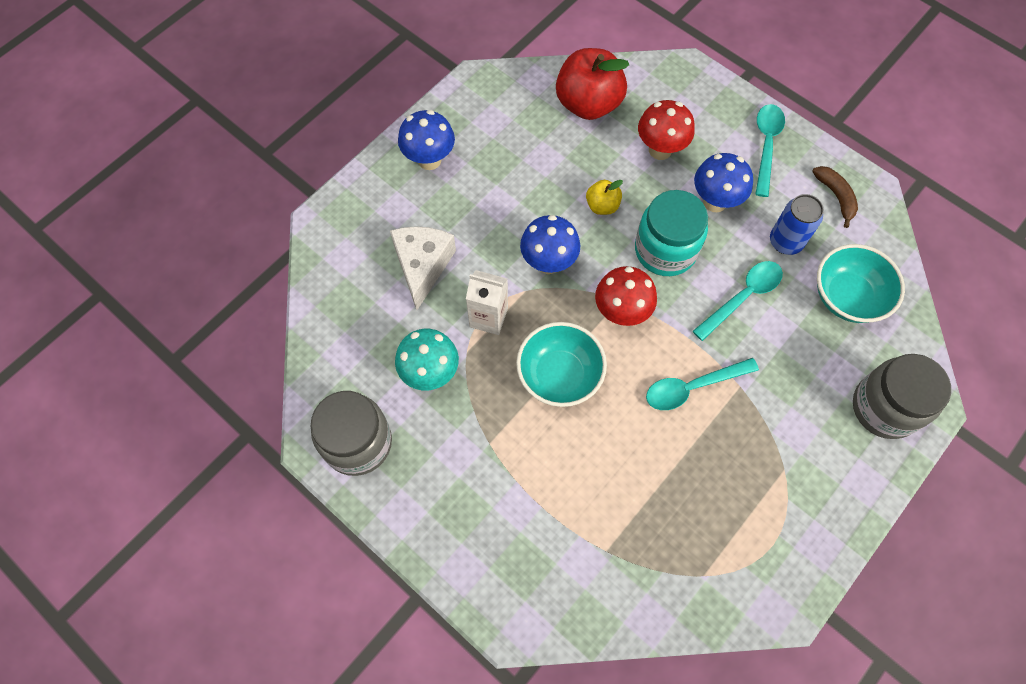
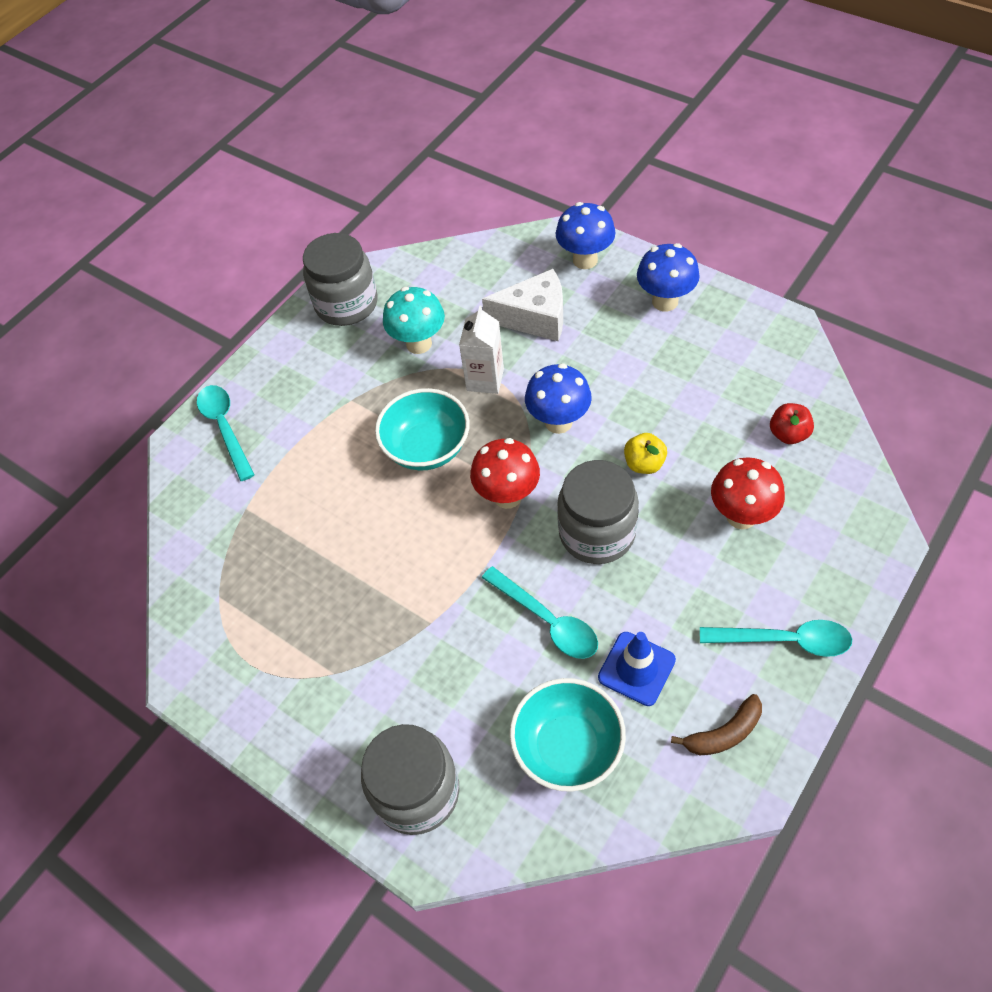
camera: 90 degrees right, 10 degrees down
red apple [556,48,629,120] -> red apple [770,403,814,444], size x0.49
turquoise jar [635,190,708,276] -> grey jar [557,460,639,564]
turquoise spoon [646,358,759,410] -> turquoise spoon moved to [197,385,255,481]
blue mushroom [694,153,753,212] -> blue mushroom moved to [556,202,616,269]
blue can [770,194,824,255] -> blue traffic cone [598,632,676,706]

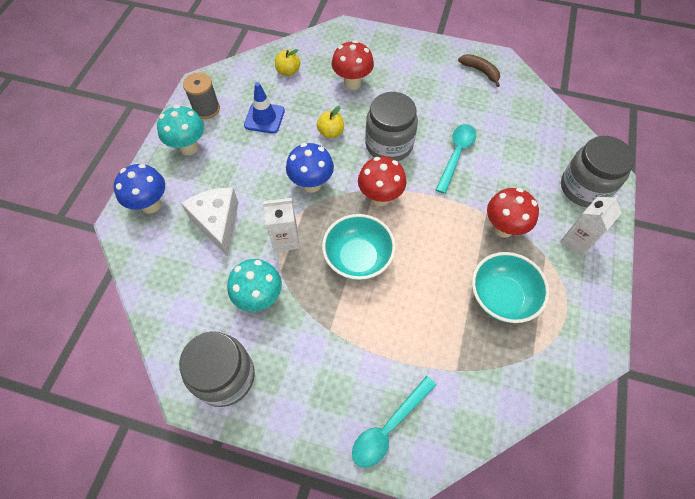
camera: 115 degrees left, 5 degrees up
turquoise bowl [510,678,626,792] -> turquoise bowl moved to [472,252,549,323]
blue traffic cone [598,632,676,706] -> blue traffic cone moved to [244,82,285,134]
blue mushroom [637,243,700,312] -> turquoise mushroom [157,105,204,155]
turquoise spoon [700,620,852,657] -> none
red apple [770,403,814,444] -> yellow apple [275,49,300,76]
none -> grey spool [183,72,220,119]
none -> red mushroom [487,188,539,238]
none -> white carton [560,195,622,257]

